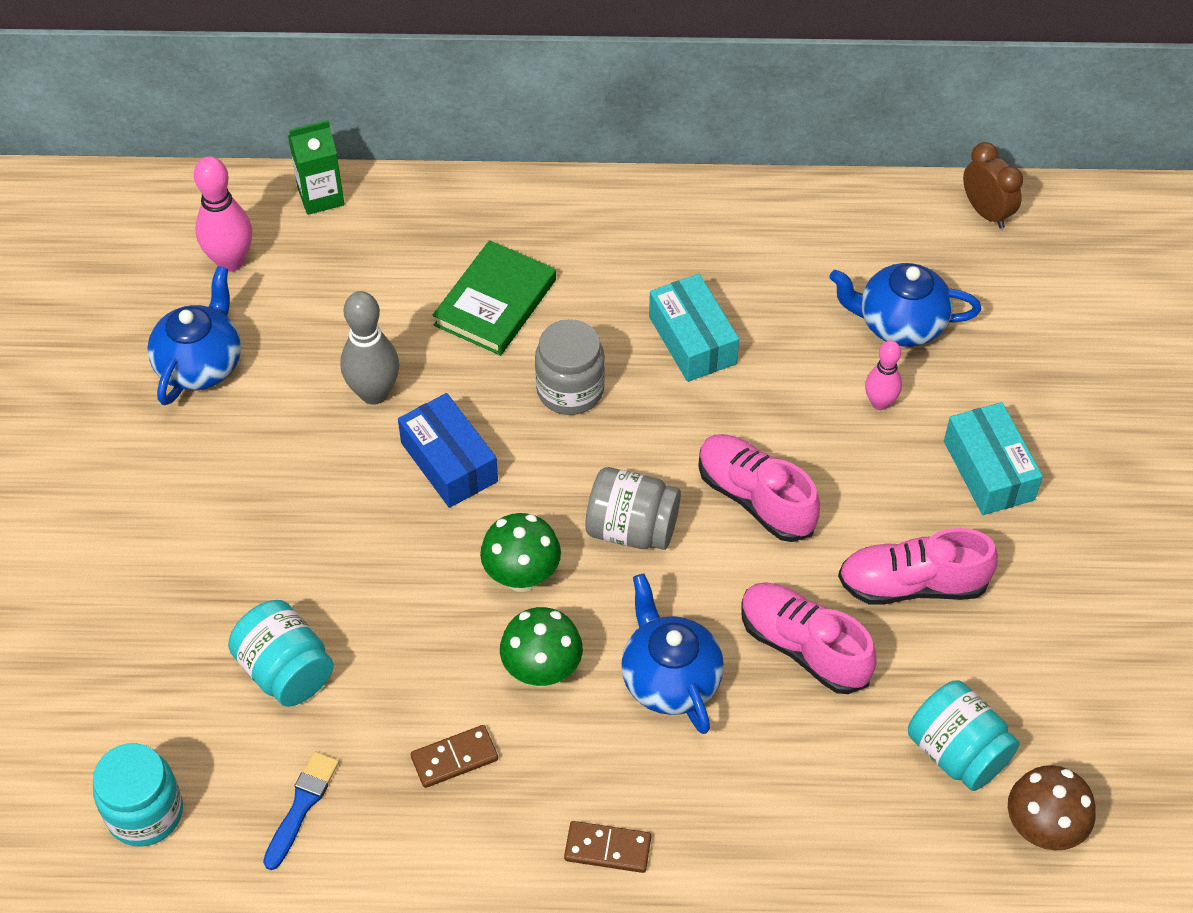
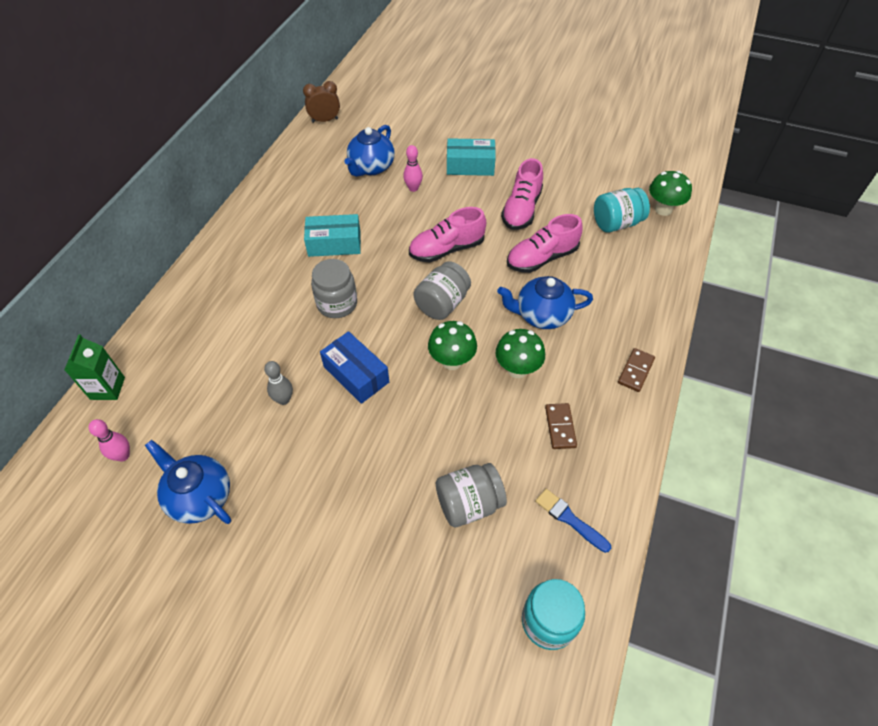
camera: 70 degrees left, 0 degrees up
pink bowling pin [194,156,252,272] -> pink bowling pin [89,419,130,462], size x0.63
turquoise jar [228,600,334,707] -> grey jar [436,463,507,528]
grey bowling pin [340,291,399,405] -> grey bowling pin [264,361,293,405], size x0.63
blue box [398,393,498,508] -> blue box turned 60 degrees clockwise [320,331,389,404]
green book [433,240,556,355] -> none
brown mushroom [1008,765,1096,851] -> green mushroom [649,171,692,216]

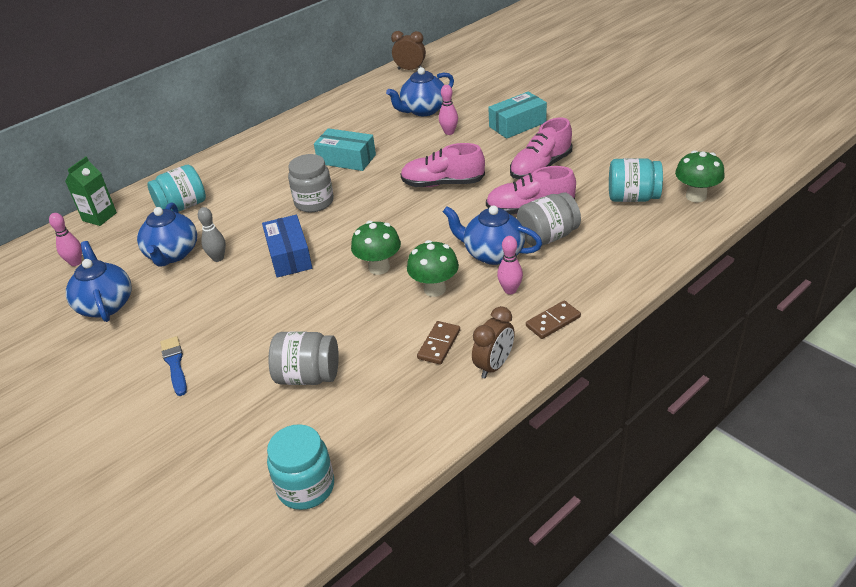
camera: 30 degrees right, 15 degrees down
grey jar [413,261,471,320] -> grey jar moved to [517,193,581,246]
turquoise box [447,138,496,176] -> turquoise box turned 60 degrees counterclockwise [488,92,547,139]
blue brush [535,489,611,553] -> blue brush moved to [160,336,187,396]
none -> blue teapot [137,202,197,267]
none -> turquoise jar [147,165,206,212]
none -> brown clock [472,306,515,378]
none -> pink bowling pin [497,236,523,294]

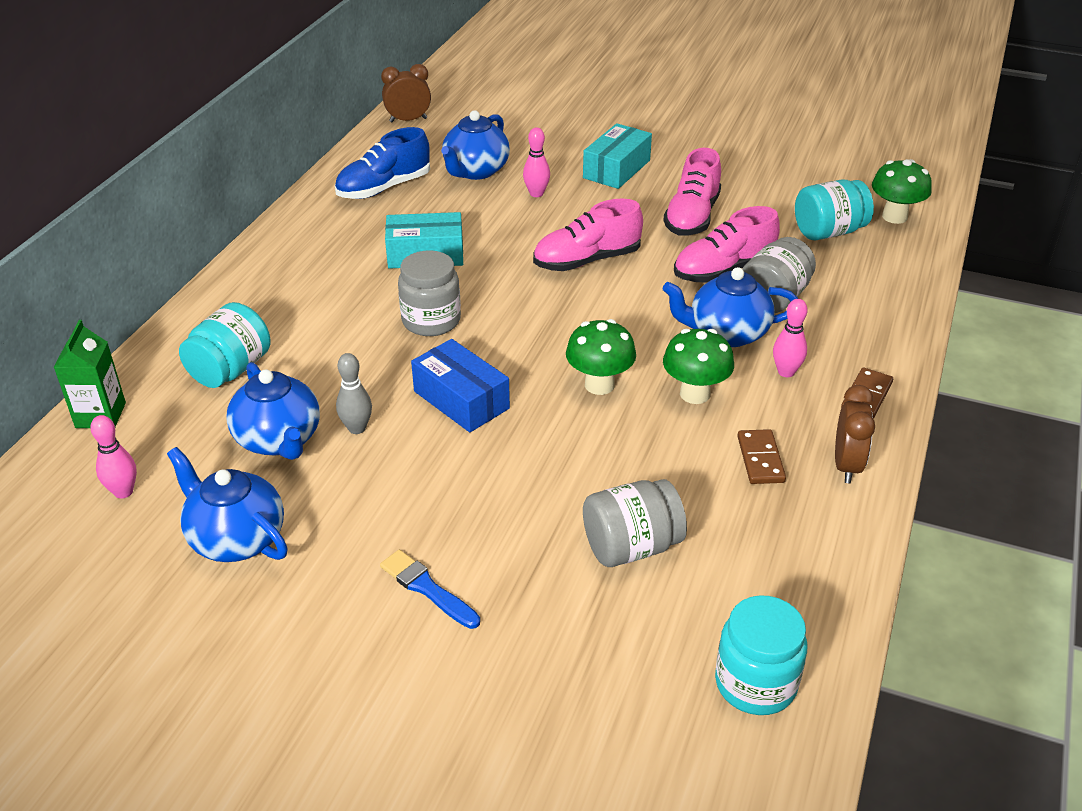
camera: 30 degrees left, 0 degrees up
none -> blue shoe [335,127,430,199]

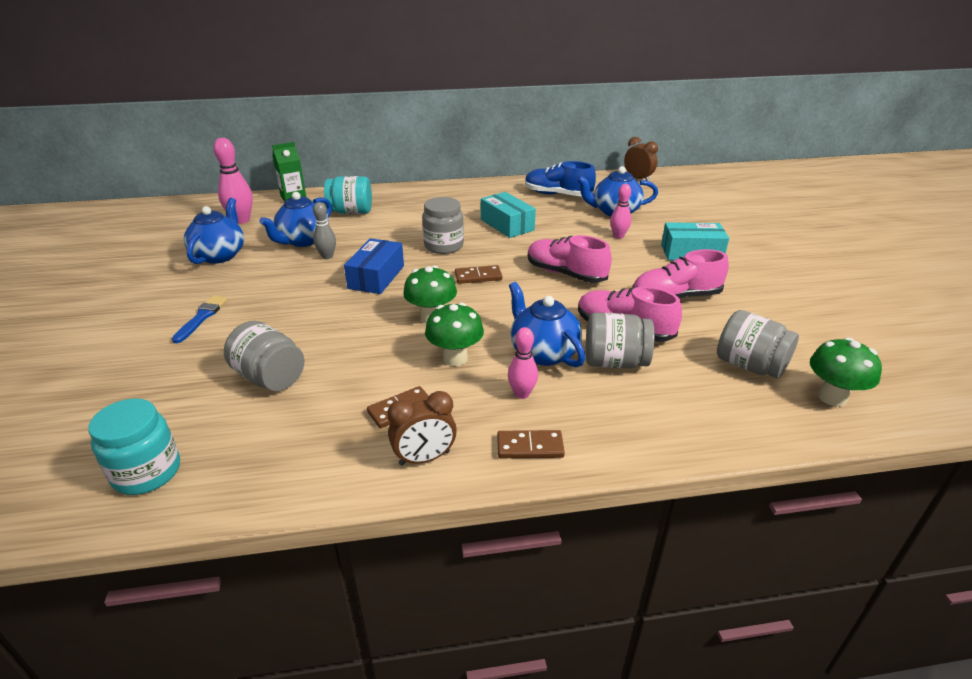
camera: 60 degrees right, 5 degrees down
pink bowling pin [90,415,137,499] -> pink bowling pin [213,138,253,224], size x1.59
turquoise jar [795,179,874,240] -> grey jar [717,310,799,378]
none -> brown domino [455,265,502,284]

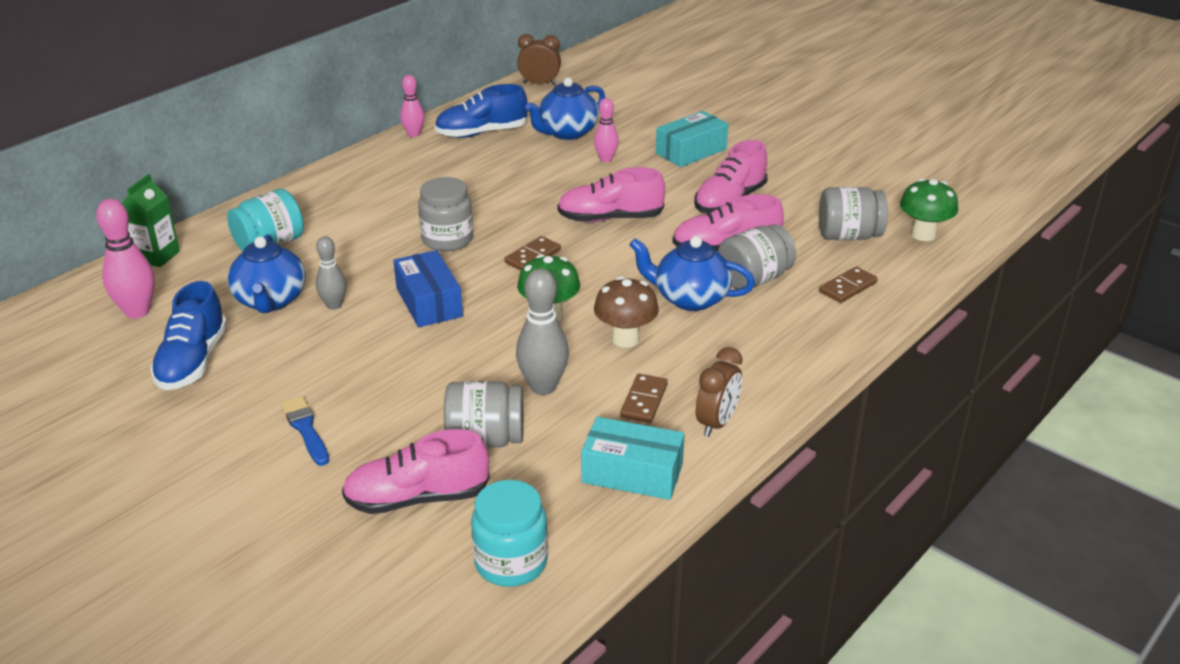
camera: 40 degrees left, 0 degrees up
blue teapot [184,198,244,264] -> blue shoe [150,281,227,390]
green mushroom [425,303,484,366] -> brown mushroom [594,276,659,348]
turquoise box [481,192,536,238] -> turquoise box moved to [581,417,685,500]
brown domino [497,430,565,458] -> brown domino moved to [819,266,878,303]
pink bowling pin [508,327,538,399] -> pink bowling pin moved to [400,75,424,137]
none -> pink shoe [342,429,490,514]
none -> grey bowling pin [516,268,569,395]

